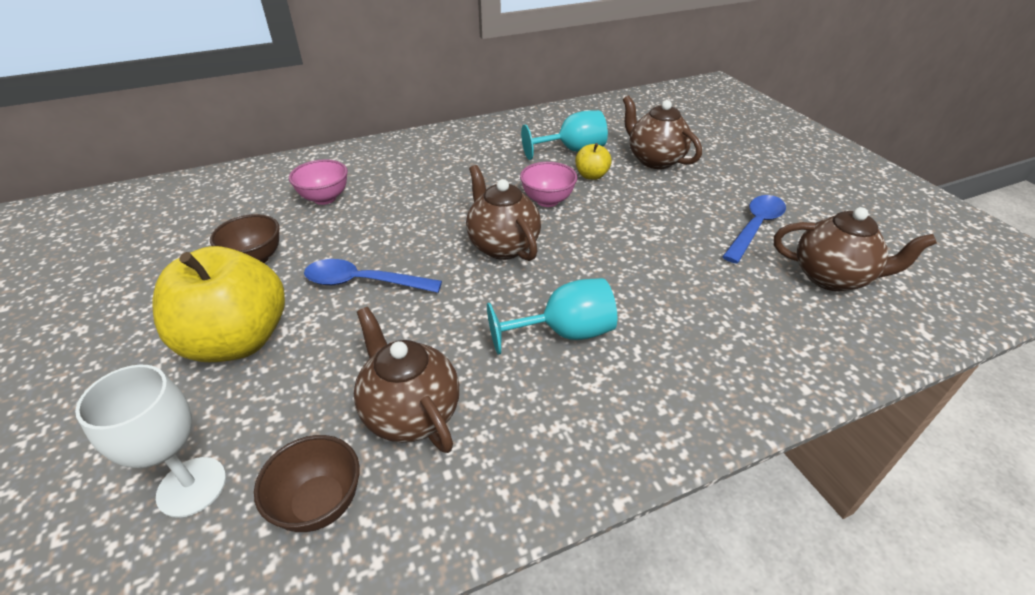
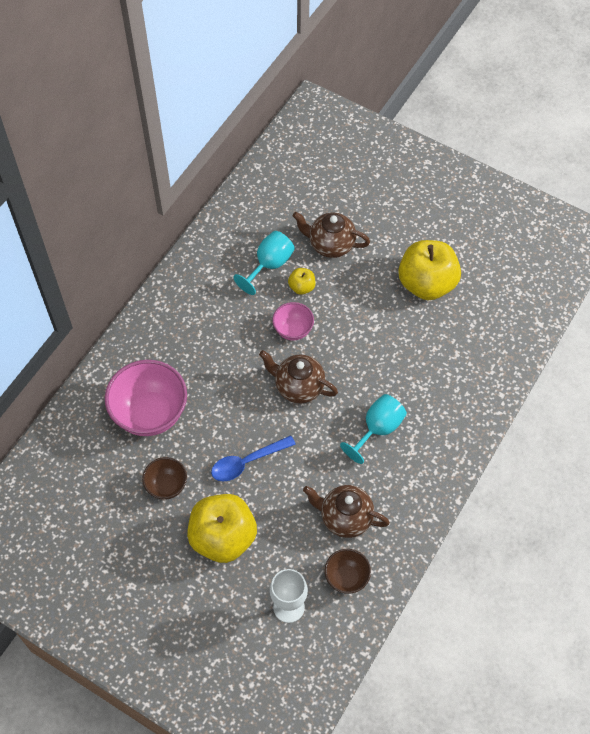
camera: 35 degrees left, 20 degrees up
pink bowl [289,159,348,205] -> pink bowl [105,360,187,436], size x1.88
blue spoon [722,195,786,264] -> yellow apple [398,240,461,300]
brown teapot [774,207,937,291] -> none

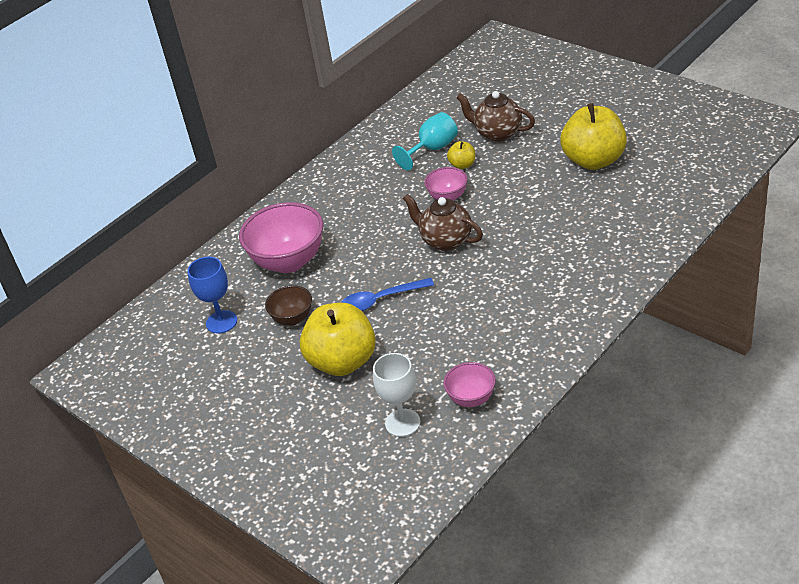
camera: 15 degrees right, 20 degrees down
brown teapot [303,485,390,538] -> none
brown bowl [325,549,371,594] -> pink bowl [443,362,496,407]
turquoise goblet [340,394,407,464] -> none
none -> blue goblet [187,257,237,334]

